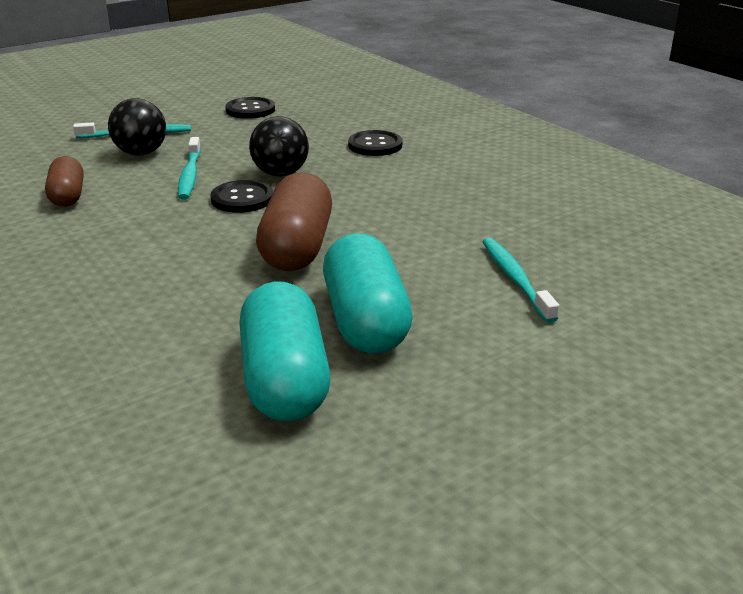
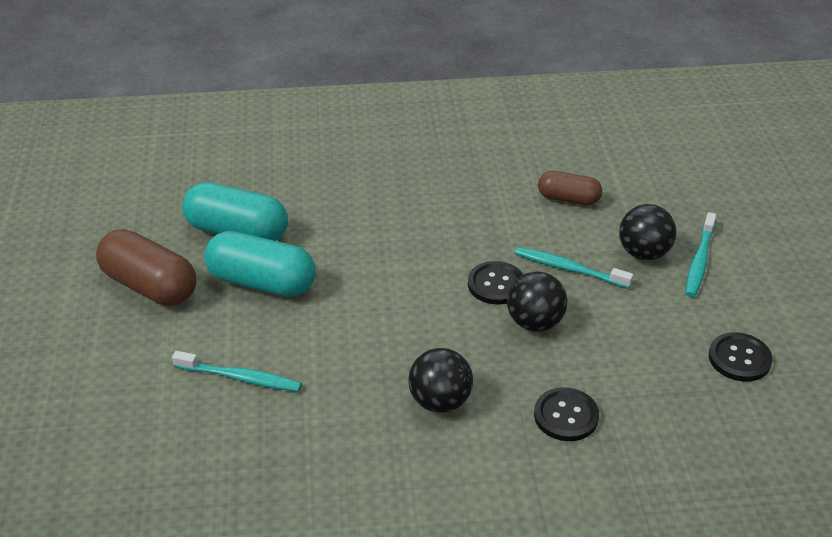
camera: 120 degrees right, 10 degrees up
brown capsule [256,172,332,271] -> brown capsule moved to [96,229,196,306]
none -> black ball [408,348,473,413]

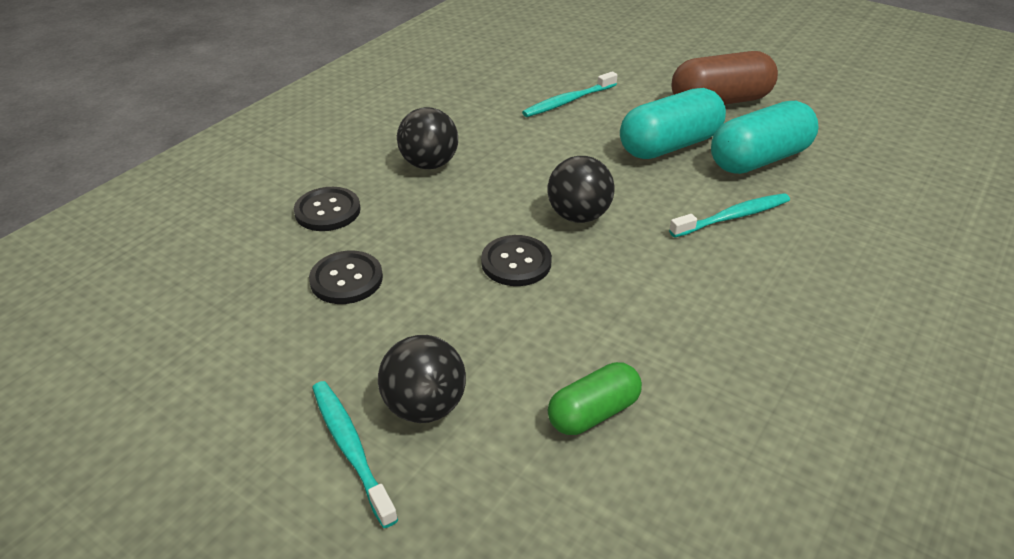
camera: 130 degrees right, 0 degrees up
black ball [507,271,567,332] -> black ball moved to [547,156,615,223]
turquoise toothbrush [515,247,633,289] -> turquoise toothbrush moved to [669,193,790,238]
brown capsule [538,171,602,205] -> green capsule [548,362,642,435]
black button [709,332,773,382] -> black button moved to [309,251,383,304]

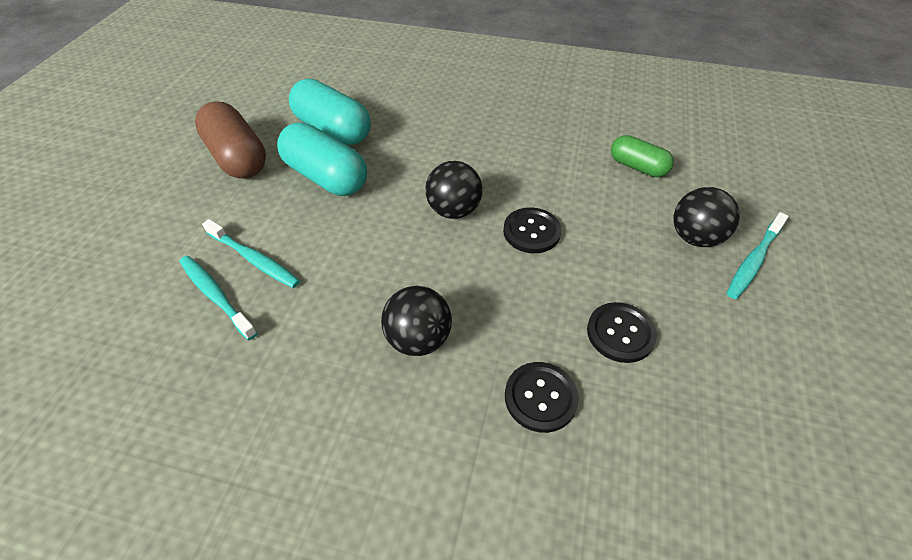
camera: 110 degrees left, 10 degrees up
turquoise toothbrush [669,193,790,238] -> turquoise toothbrush moved to [179,255,258,340]

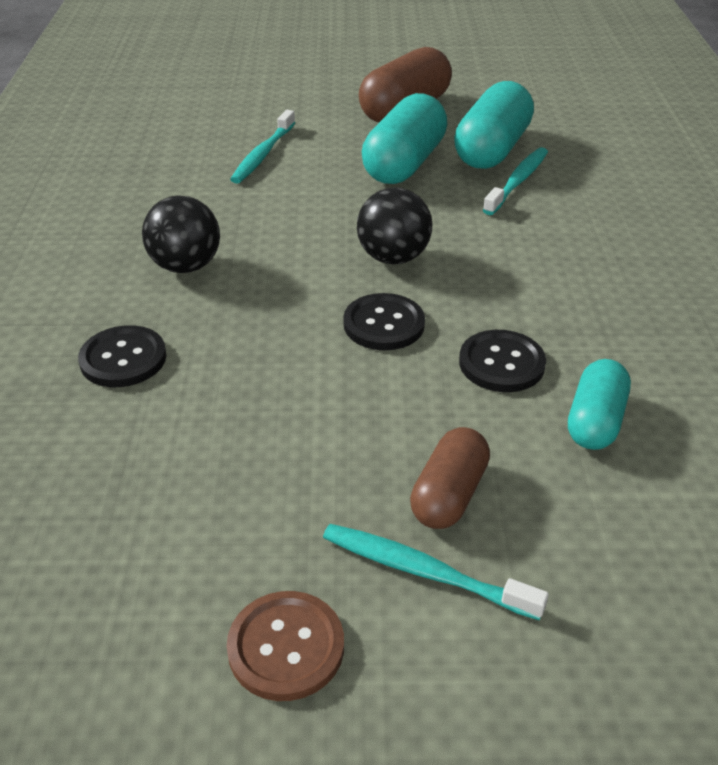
camera: 75 degrees right, 10 degrees down
turquoise toothbrush [179,255,258,340] -> turquoise toothbrush moved to [483,147,548,215]
black button [587,302,657,363] -> black button moved to [459,330,546,392]
green capsule [611,135,674,177] -> turquoise capsule [568,359,631,450]
black ball [674,187,740,247] -> brown capsule [410,427,490,529]
none -> brown button [227,591,344,701]

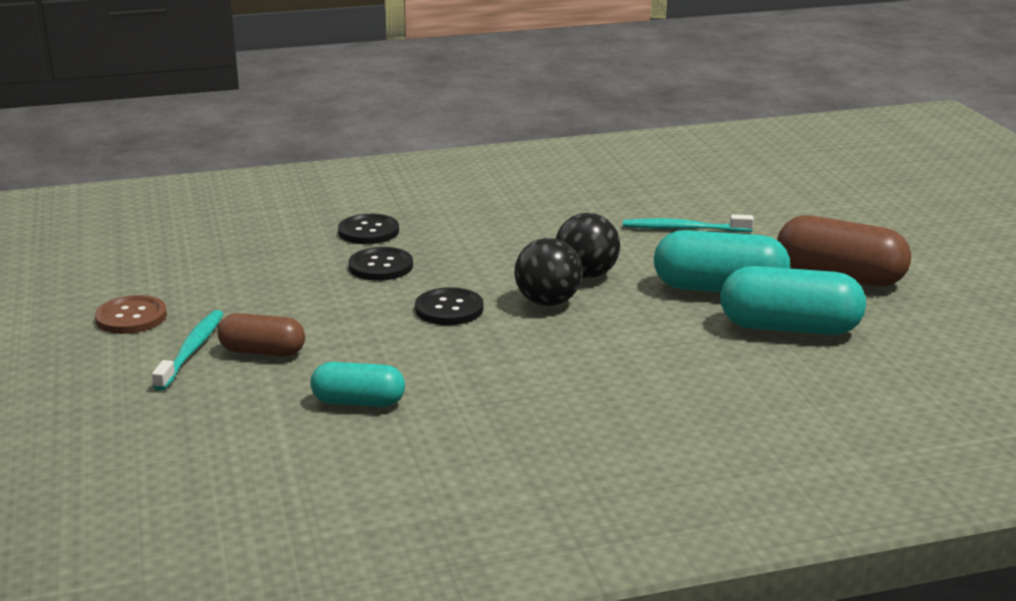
camera: 75 degrees right, 15 degrees down
black ball [142,195,220,273] -> black ball moved to [556,213,620,278]
black button [459,330,546,392] -> black button moved to [348,247,413,281]
turquoise toothbrush [483,147,548,215] -> none

